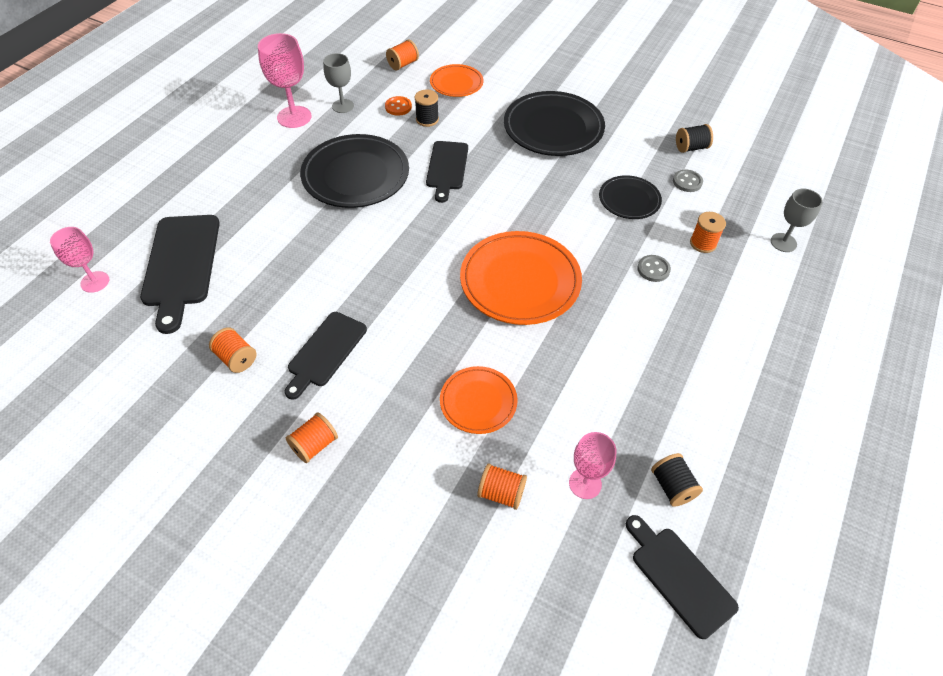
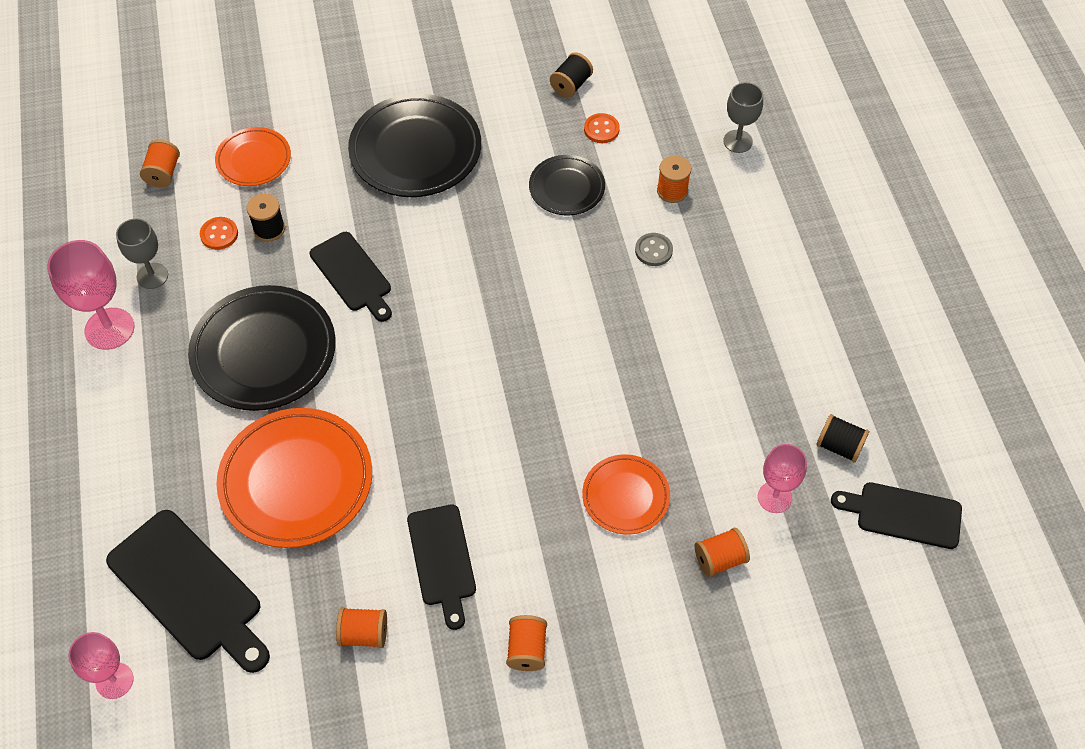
camera: 40 degrees left, 5 degrees up
orange plate [460,231,582,325] -> orange plate moved to [216,408,372,548]
grey button [673,169,703,192] -> orange button [584,113,620,143]

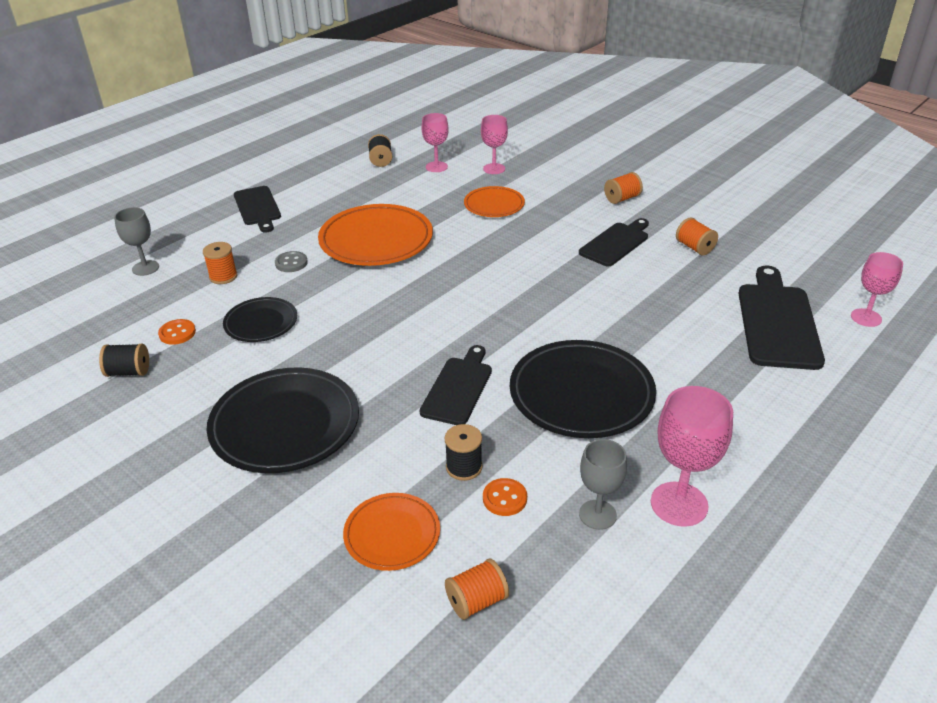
camera: 125 degrees left, 20 degrees down
orange plate [216,408,372,548] -> orange plate moved to [318,204,433,266]
orange spool [695,528,750,577] -> pink goblet [481,115,508,174]
black cutting board [831,482,962,549] -> black cutting board moved to [234,186,281,233]

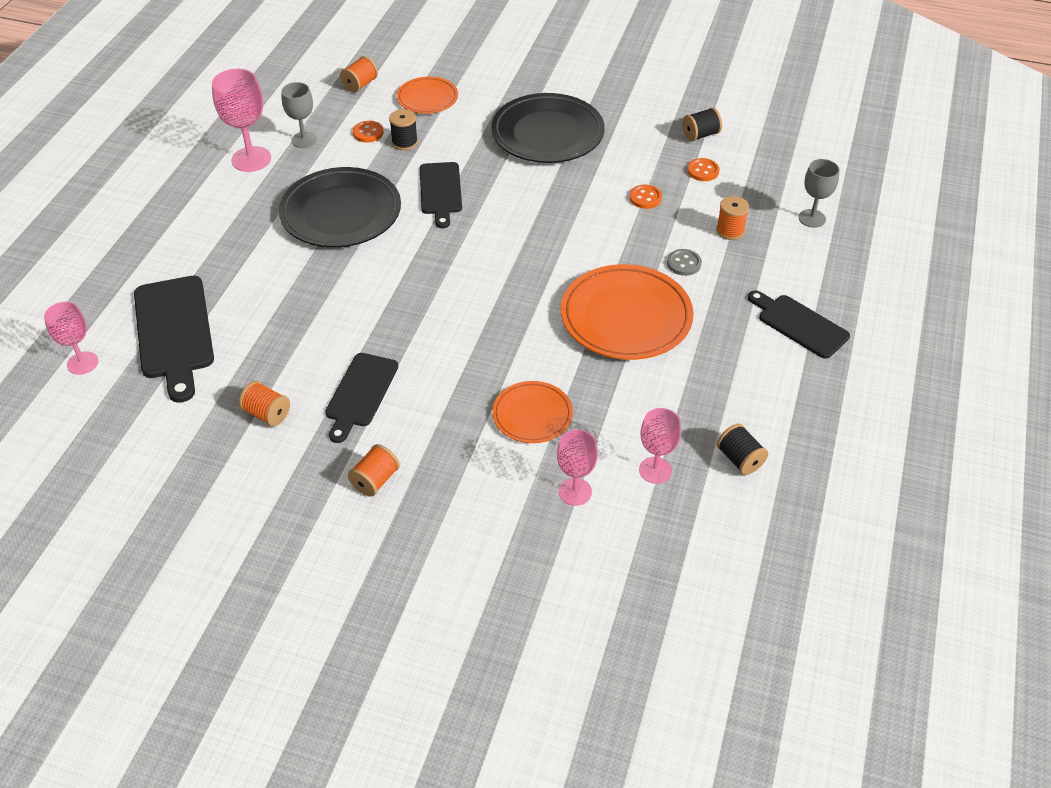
camera: 155 degrees right, 10 degrees up
black plate [223,297,297,342] -> orange button [629,185,662,209]

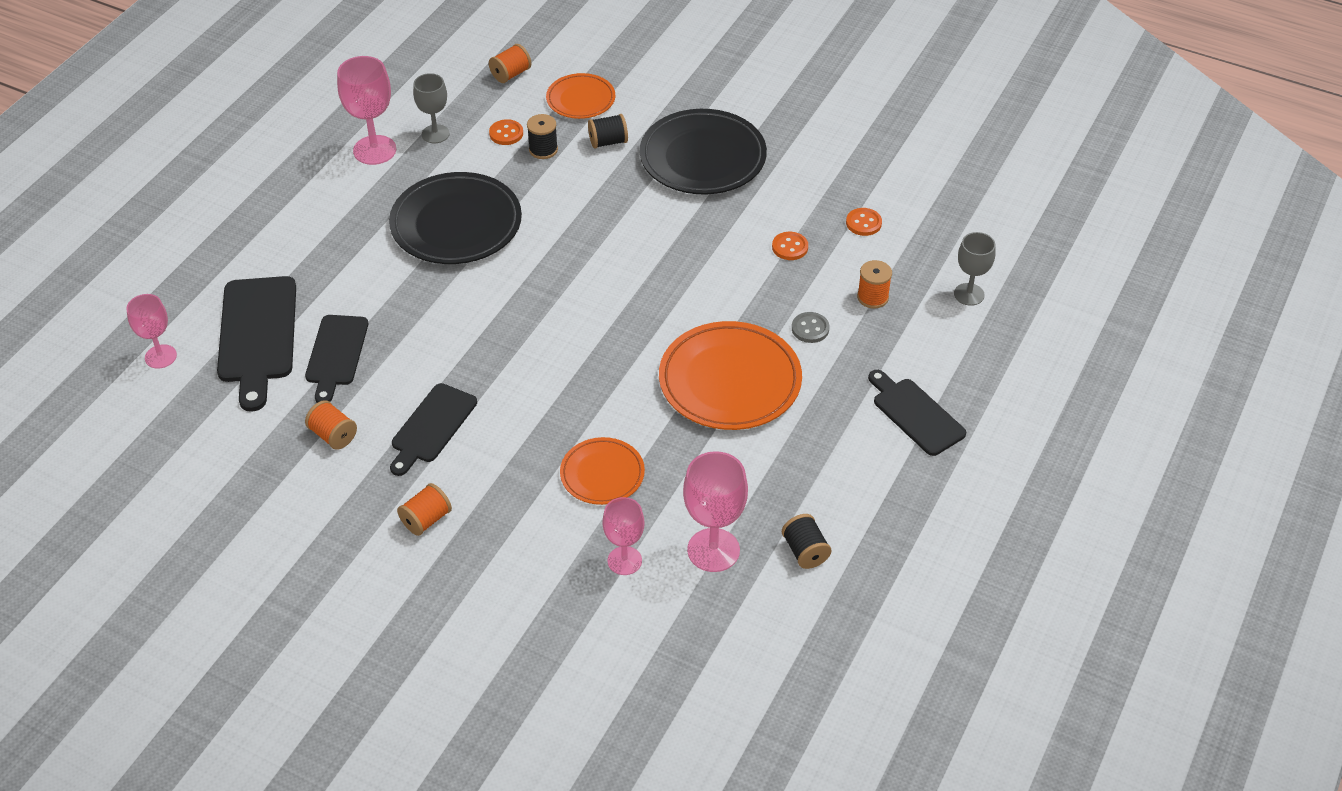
camera: 10 degrees right, 0 degrees up
black cutting board [420,162,462,228] -> black cutting board moved to [305,315,368,403]
pink goblet [639,408,681,484] -> pink goblet [683,451,748,572], size x1.53
black spool [682,108,722,141] -> black spool moved to [588,114,628,149]

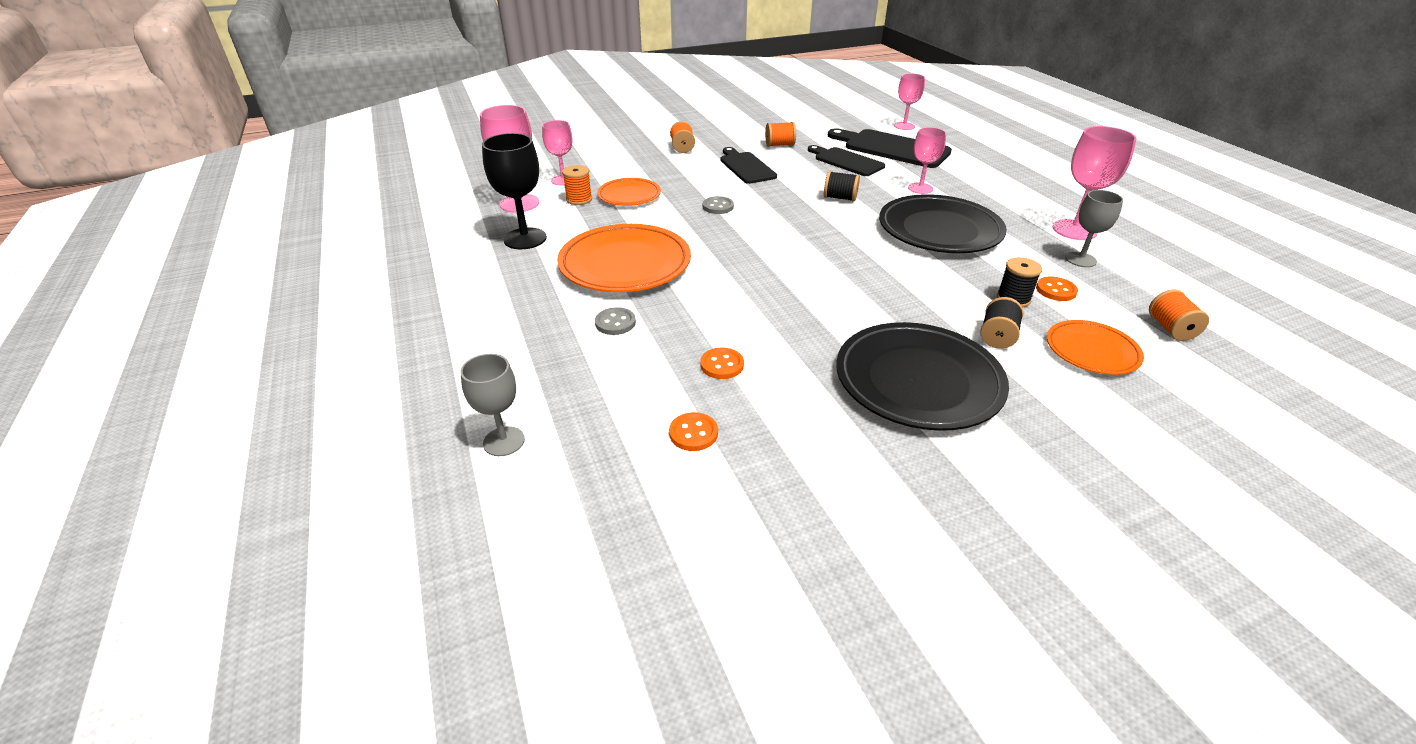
camera: 130 degrees right, 10 degrees down
black spool [782,514,832,569] -> black spool moved to [824,171,860,202]
orange spool [857,260,892,308] -> orange spool moved to [562,165,592,205]
black cutting board [868,370,966,456] -> none
none -> black goblet [482,133,547,249]
none -> grey button [703,196,734,214]
none -> pink goblet [908,127,946,194]

